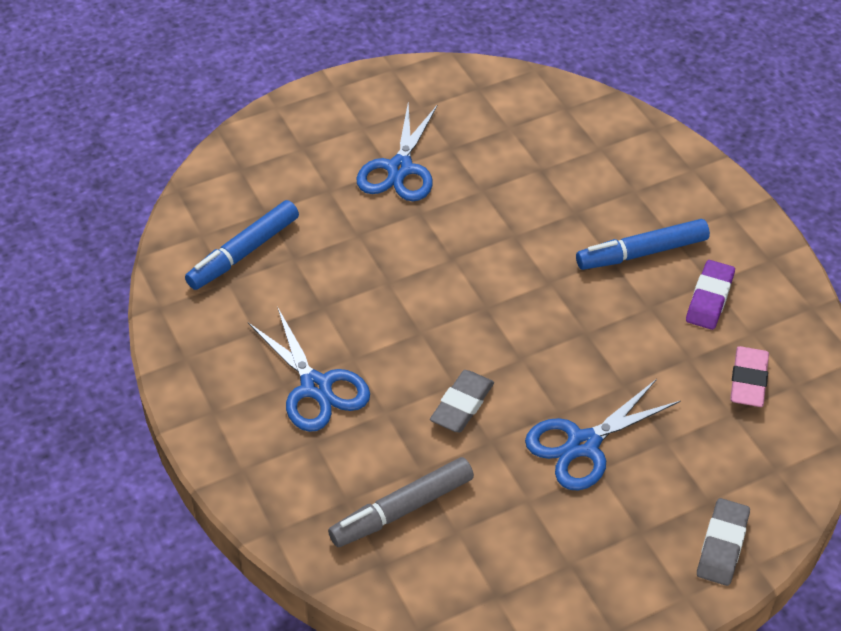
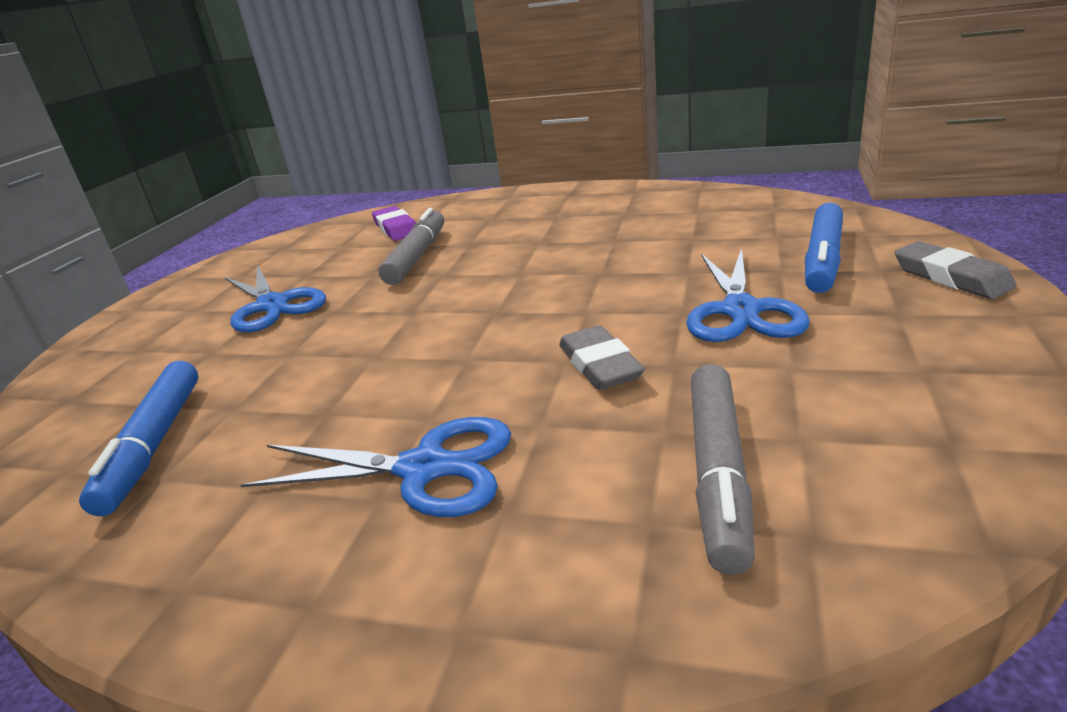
camera: 45 degrees left, 20 degrees down
blue marker [576,219,710,270] -> blue marker moved to [805,203,843,293]
purple eraser [686,260,735,330] -> purple eraser moved to [372,206,416,241]
pink eraser [730,346,769,407] -> none
none -> grey marker [379,208,444,285]

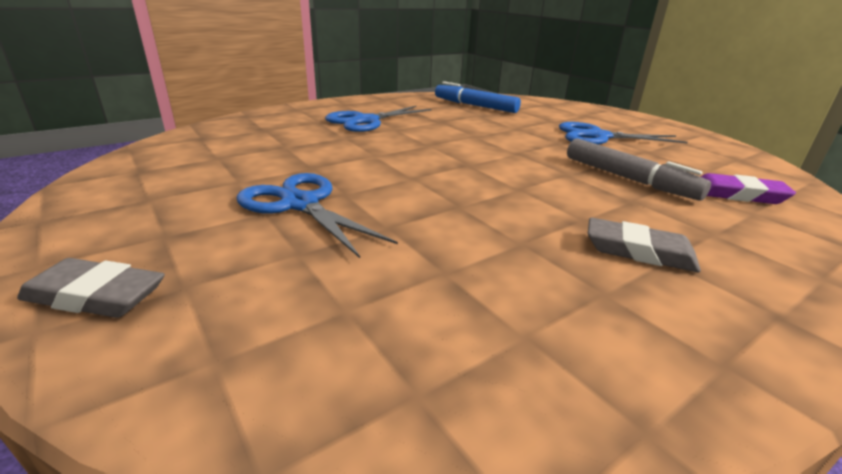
camera: 125 degrees right, 0 degrees up
grey eraser [559,325,645,390] -> grey eraser moved to [588,218,701,272]
grey marker [691,364,755,575] -> none
blue marker [805,203,843,293] -> none

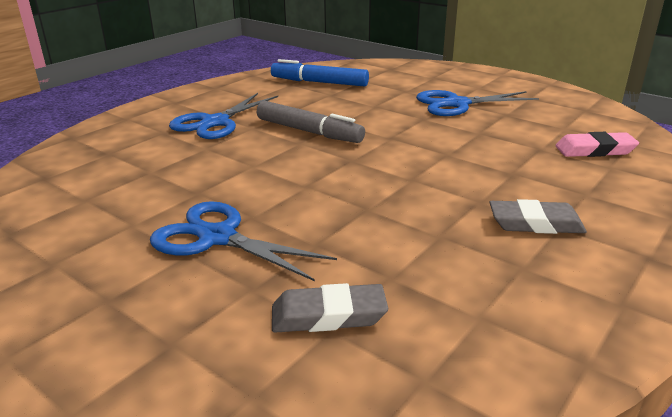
camera: 15 degrees left, 0 degrees up
grey eraser [17,258,165,318] -> grey eraser moved to [272,283,388,333]
grey marker [567,139,711,200] -> grey marker moved to [257,101,365,143]
purple eraser [701,173,796,204] -> pink eraser [555,132,639,157]

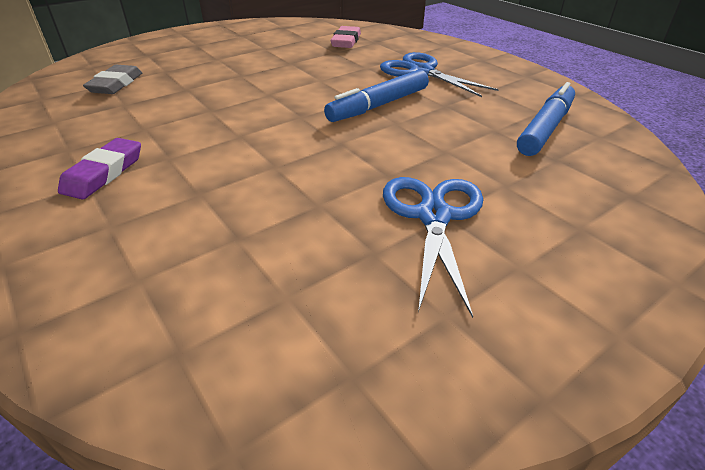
camera: 105 degrees right, 10 degrees up
blue scissors [150,201,337,281] -> none
grey marker [257,101,365,143] -> blue marker [324,70,429,122]
grey eraser [489,199,587,234] -> purple eraser [58,138,141,200]
pink eraser [555,132,639,157] -> pink eraser moved to [331,26,361,48]

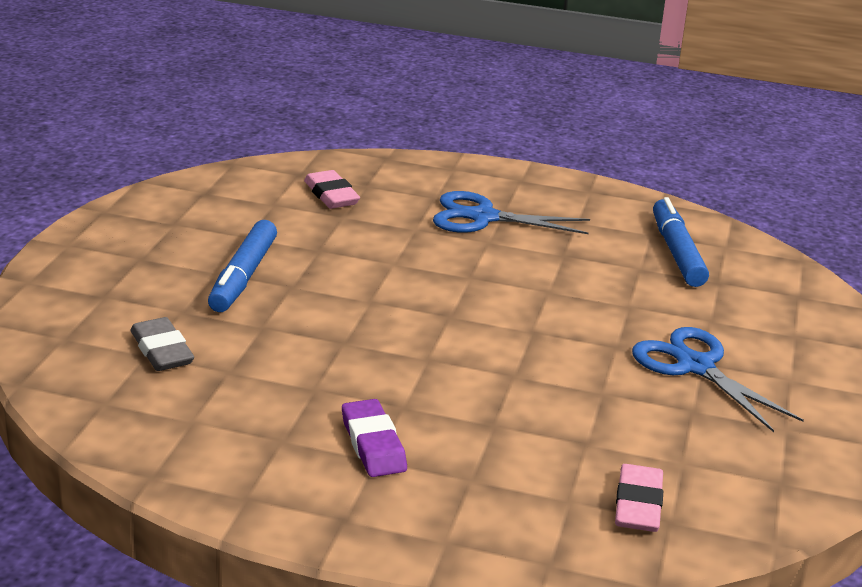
camera: 40 degrees left, 10 degrees down
blue marker [324,70,429,122] -> blue marker moved to [208,220,277,312]
none -> pink eraser [615,464,663,532]

